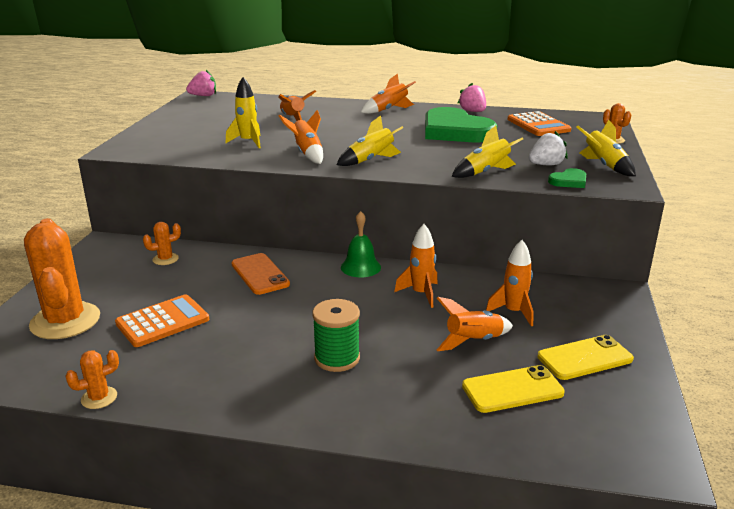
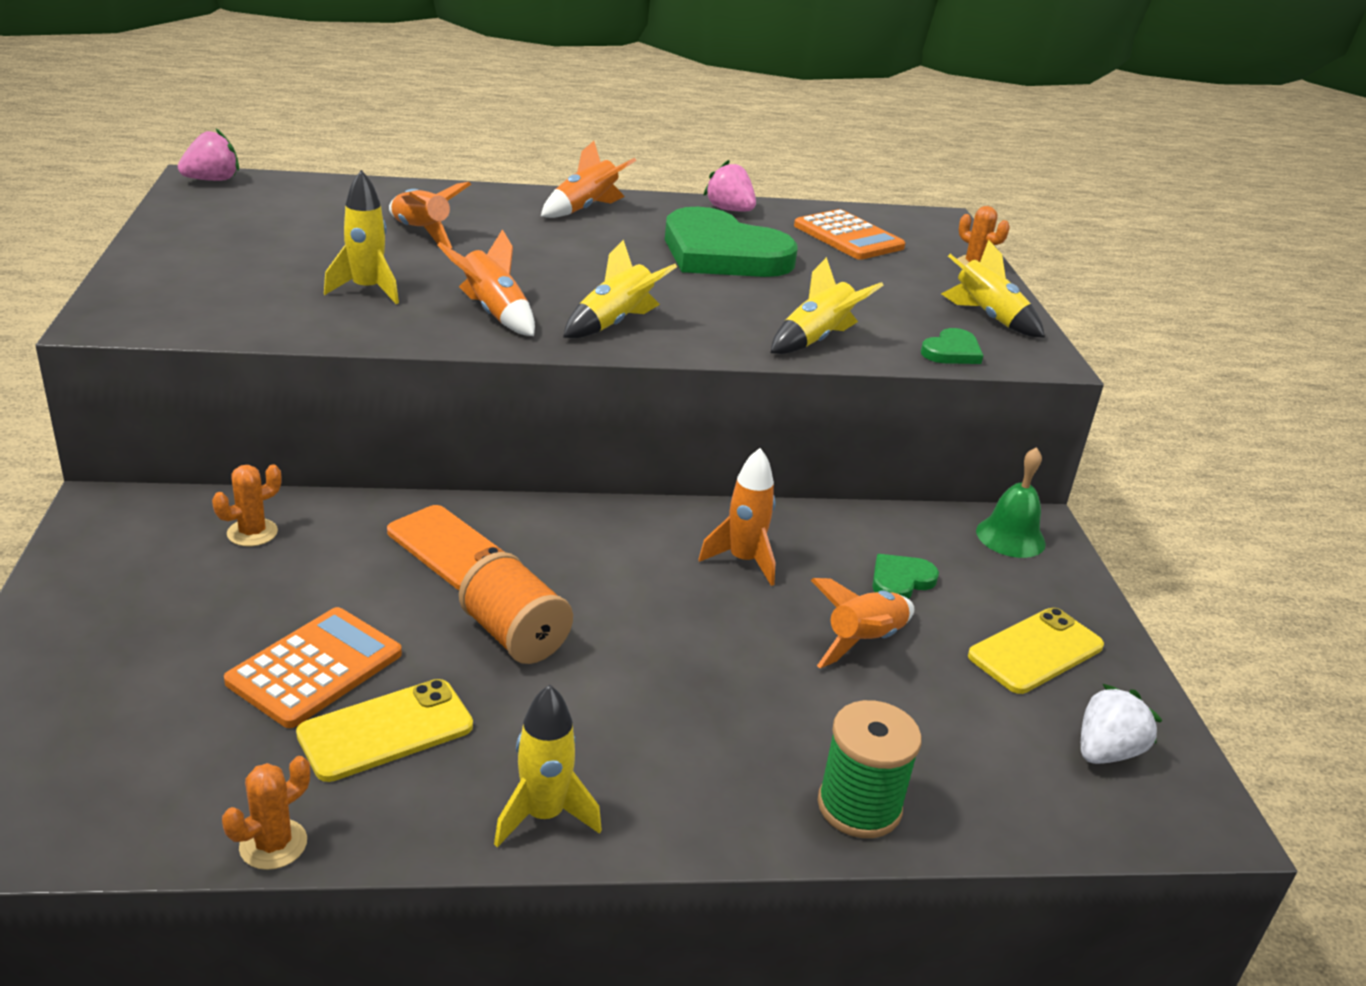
camera: 20 degrees left, 5 degrees up
orange cactus [24,218,100,339] -> none
green spool [312,299,360,372] -> green spool moved to [818,700,922,838]
green bell [341,211,381,277] -> green bell moved to [976,447,1046,558]
yellow phone [462,365,565,413] -> yellow phone moved to [296,679,473,782]
orange rocket [486,240,534,326] -> green heart [872,554,939,599]
white strawberry [529,131,568,165] -> white strawberry moved to [1081,684,1162,764]
none -> orange spool [459,552,573,664]
none -> yellow rocket [494,685,602,847]

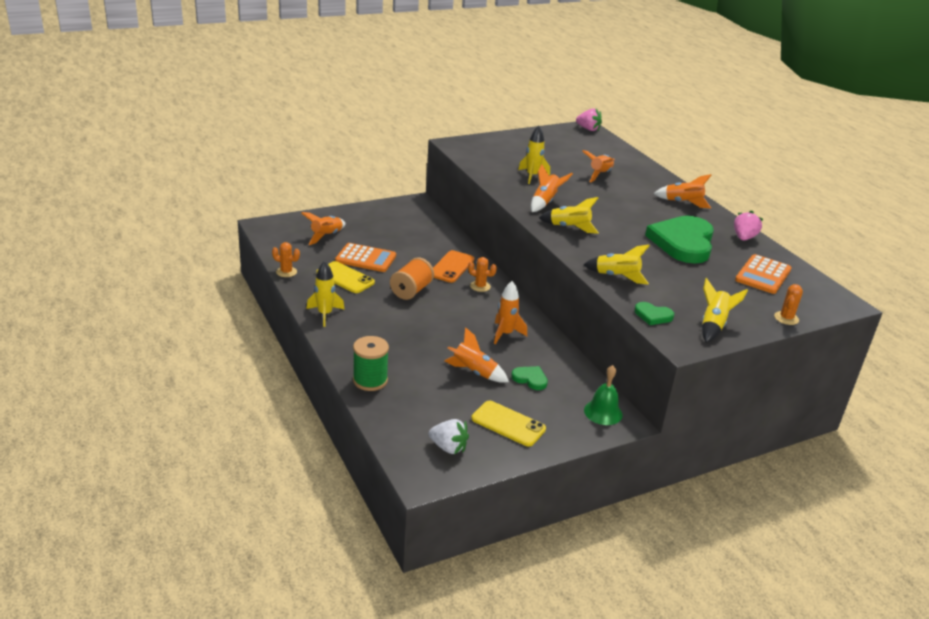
camera: 70 degrees right, 0 degrees up
orange cactus [212,464,281,546] -> orange cactus moved to [468,257,497,292]
none -> orange rocket [301,212,345,245]

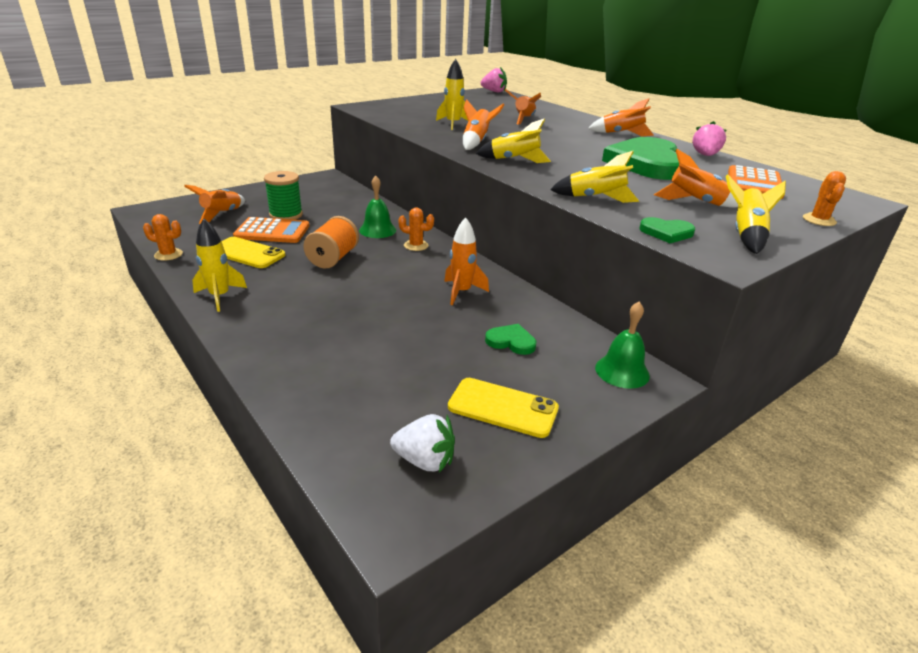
camera: 10 degrees left, 0 degrees up
green spool [353,336,389,391] -> green spool moved to [264,171,303,220]
orange phone [433,250,474,283] -> green bell [359,176,396,238]
orange rocket [445,327,509,383] -> orange rocket moved to [654,149,738,208]

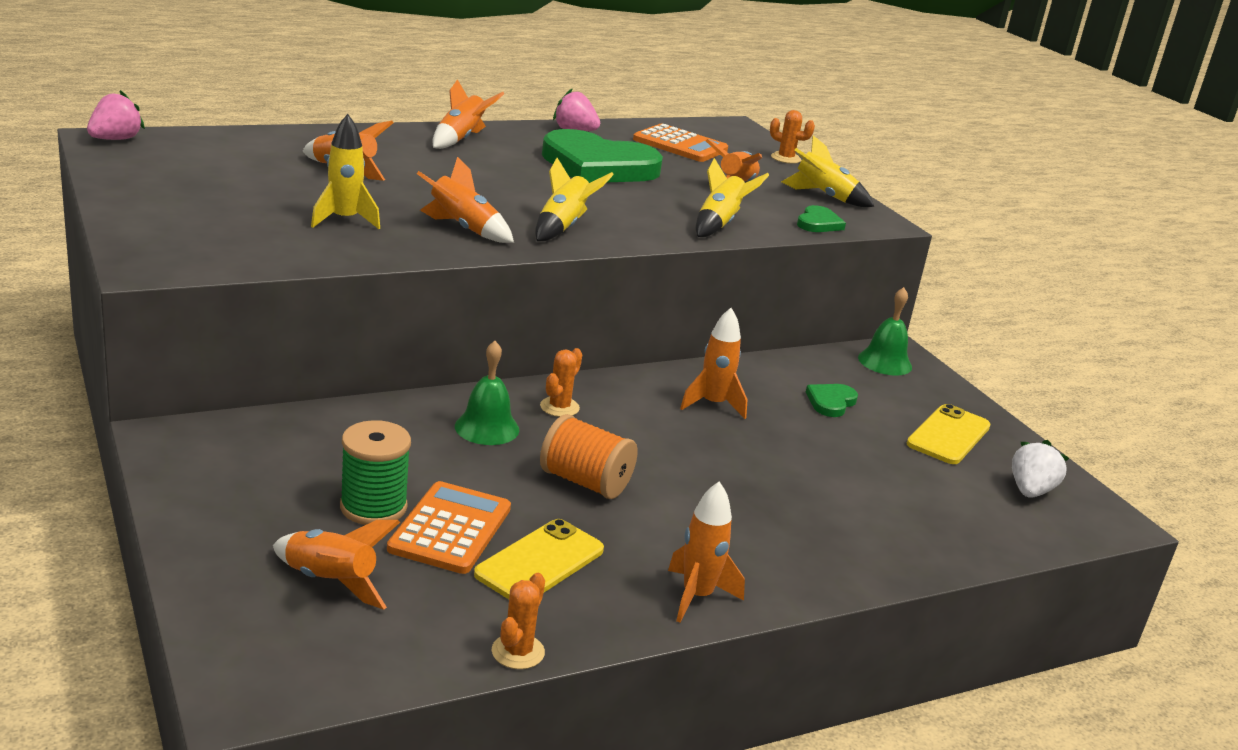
camera: 80 degrees left, 5 degrees down
yellow rocket [192,219,247,312] -> orange rocket [668,481,745,623]

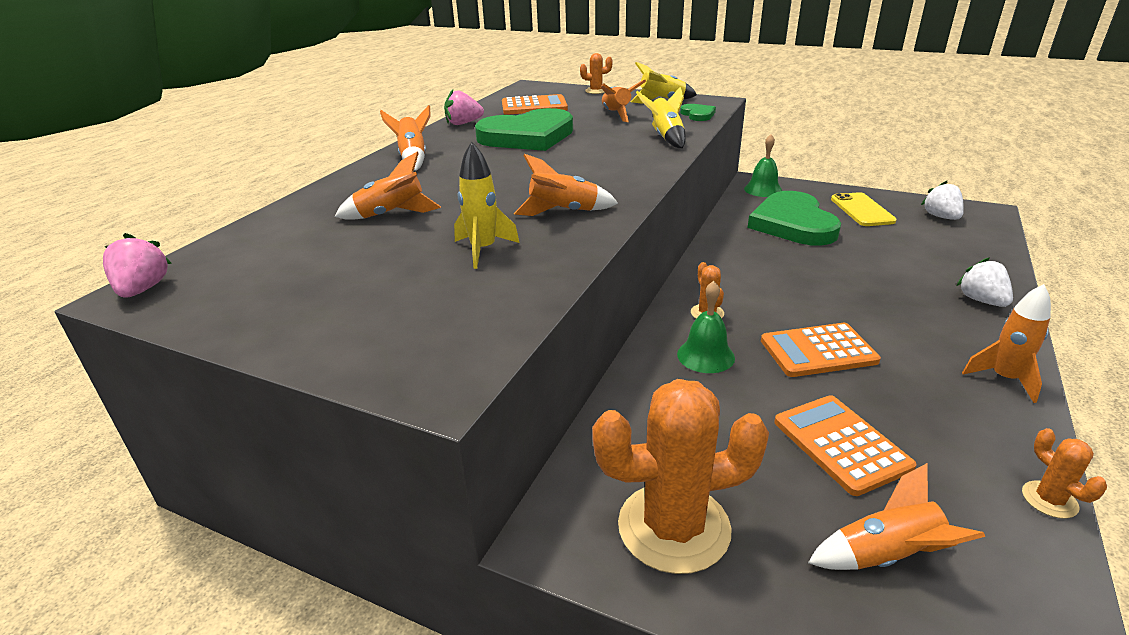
camera: 35 degrees left, 5 degrees up
green spool [340,420,411,525] -> none
yellow phone [474,519,604,599] -> none
yellow rocket [535,158,614,241] -> none
orange spool [540,414,638,499] -> orange calculator [761,323,881,377]
orange rocket [680,308,748,419] -> none
green heart [806,384,858,417] -> green heart [748,191,841,246], size x2.33
none -> orange cactus [592,379,769,574]
none -> white strawberry [956,257,1013,307]

